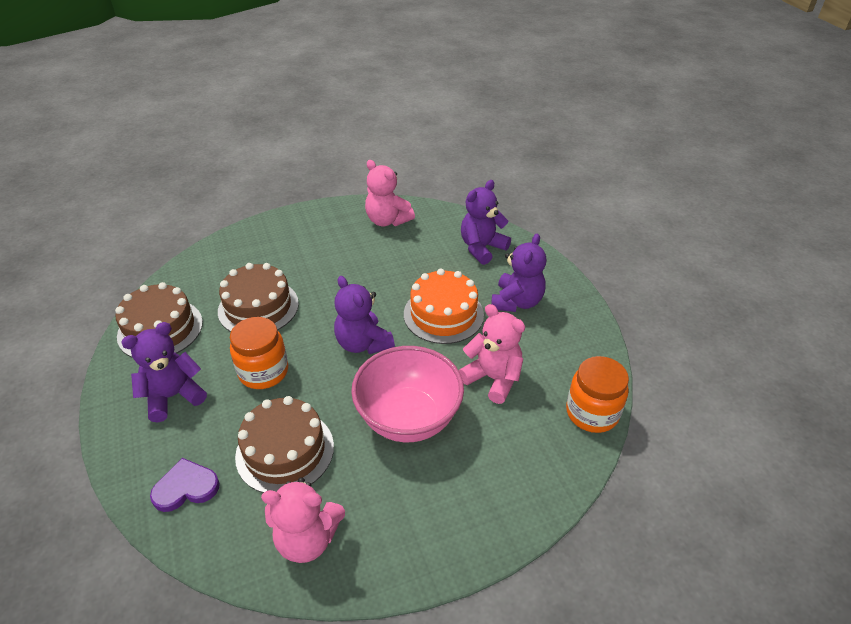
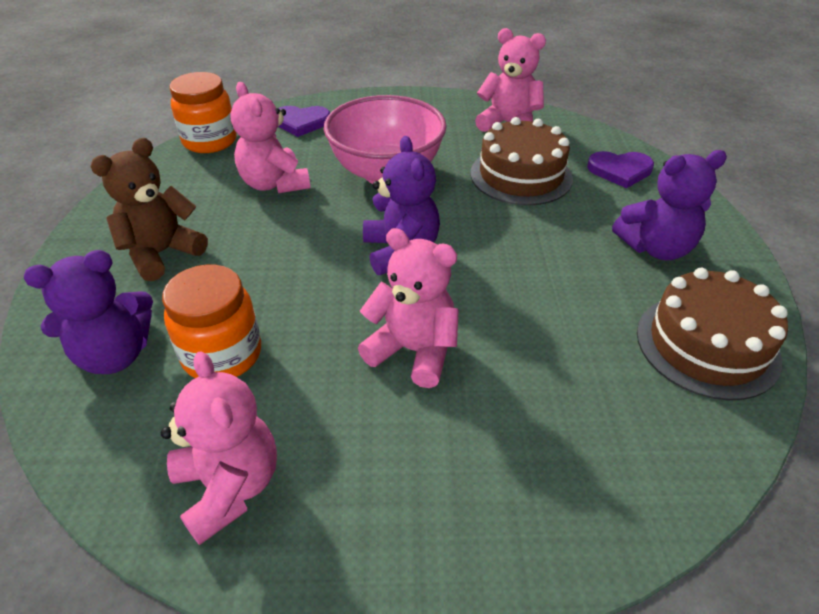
camera: 160 degrees left, 0 degrees up
brown cake [218,263,299,332] -> none
orange jar [230,317,288,389] -> orange jar moved to [162,265,261,378]
orange cake [404,269,484,344] -> none
purple teddy bear [491,234,546,312] -> brown teddy bear [90,138,208,281]
none -> purple heart [278,106,330,137]
none -> pink teddy bear [358,228,459,388]

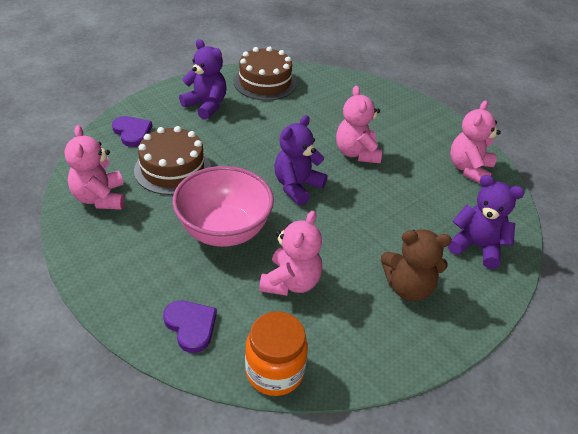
camera: 130 degrees left, 0 degrees up
orange jar [162,265,261,378] -> none

